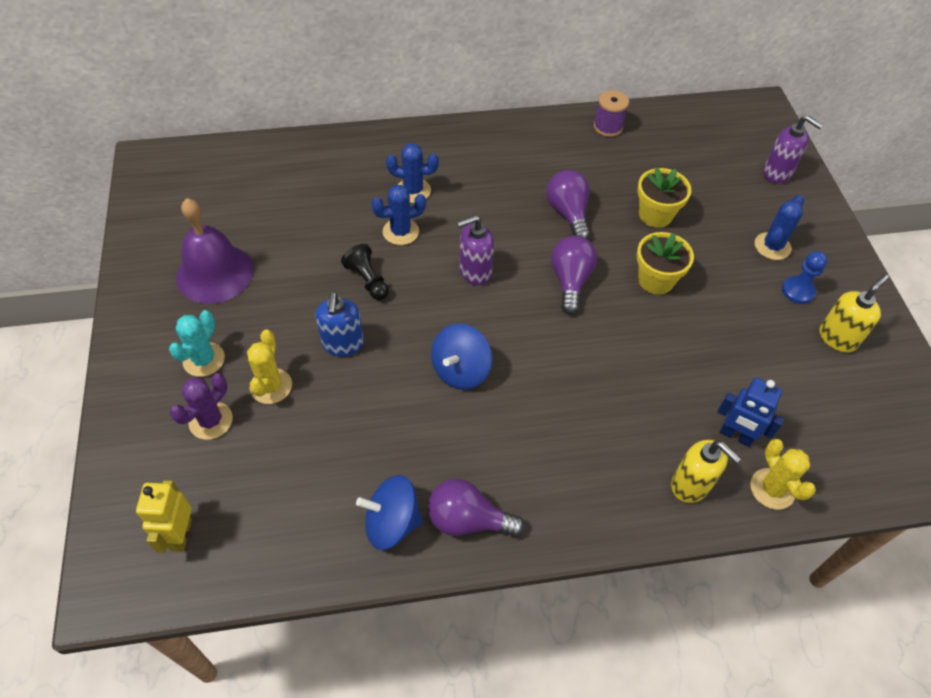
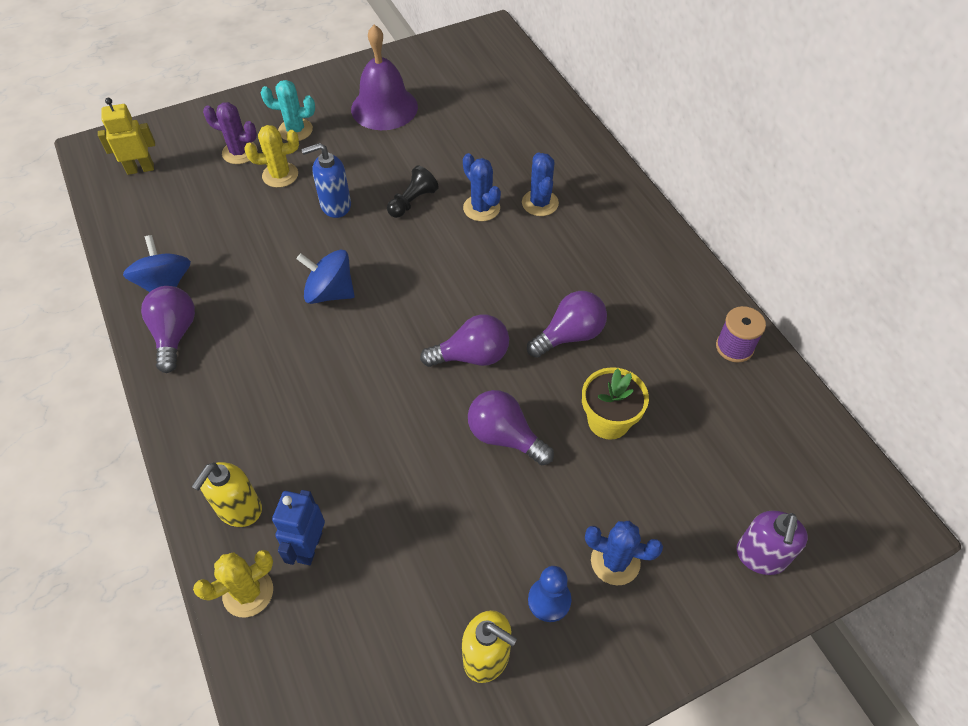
camera: 75 degrees right, 0 degrees up
purple soap dispenser [457,215,494,285] -> none
yellow flower pot [637,232,694,295] -> purple light bulb [468,390,554,465]

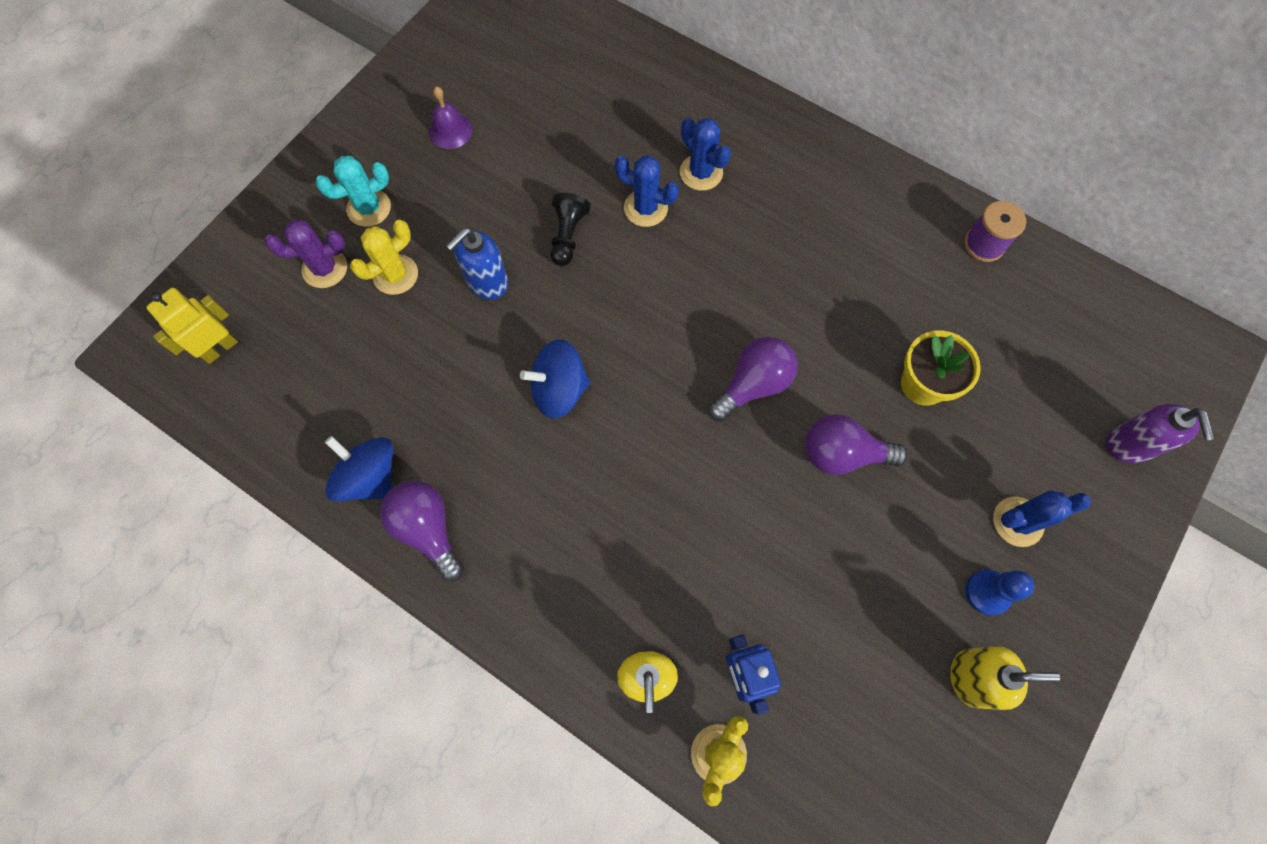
camera: 30 degrees left, 15 degrees up
purple bell [351,25,418,130] -> purple bell [429,86,473,149], size x0.52
purple light bulb [527,291,607,358] -> none

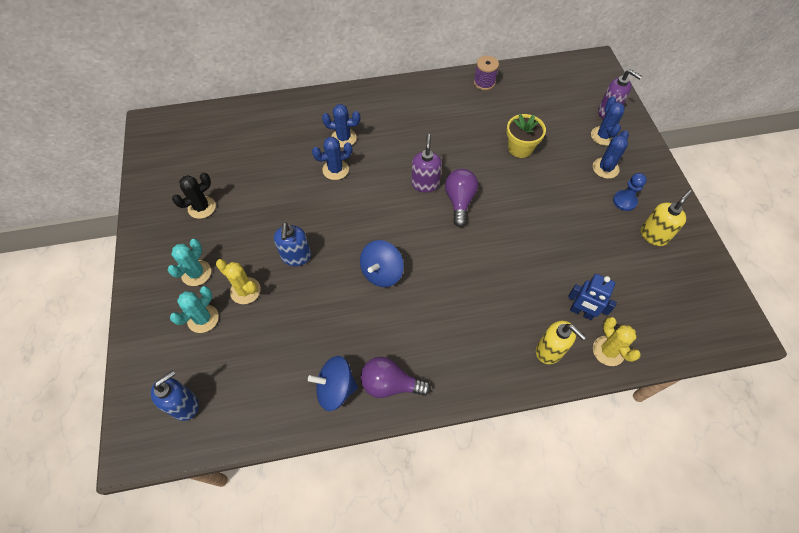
camera: 45 degrees left, 10 degrees down
yellow robot [146,288,238,364] -> blue soap dispenser [151,370,199,421]
purple cactus [265,219,347,288] -> turquoise cactus [170,286,219,333]
yellow cactus [350,220,418,295] -> yellow cactus turned 60 degrees counterclockwise [216,259,261,304]
purple bell [429,86,473,149] -> black cactus [172,172,216,219]
black pawn [550,193,591,266] -> none
purple light bulb [805,414,908,475] -> none
none -> purple soap dispenser [412,134,442,193]
none -> blue cactus [591,96,625,146]

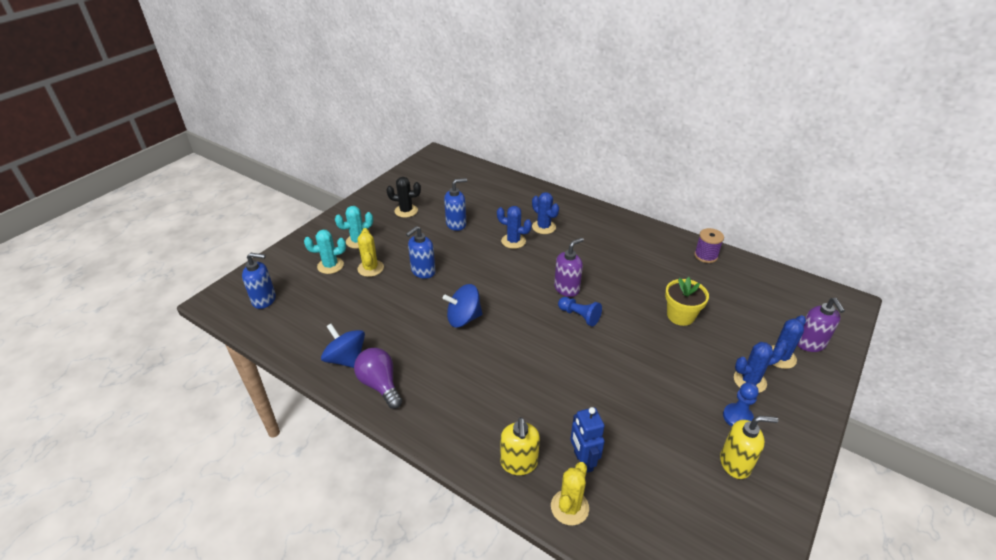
camera: 45 degrees right, 20 degrees down
purple light bulb [445,169,478,227] -> blue pawn [558,297,602,327]
none -> blue soap dispenser [444,178,467,231]

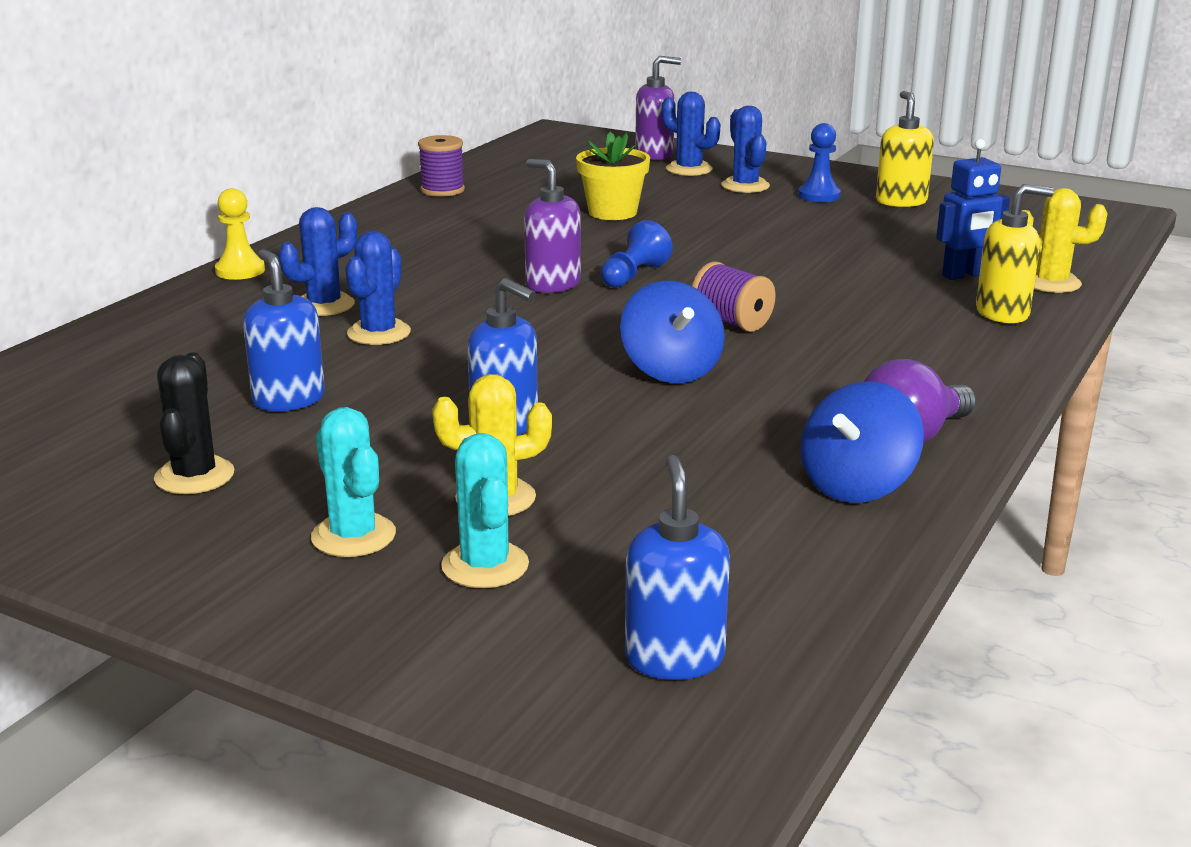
camera: 95 degrees left, 15 degrees down
none -> yellow pawn [215,188,265,280]
none -> purple spool [692,262,776,332]

